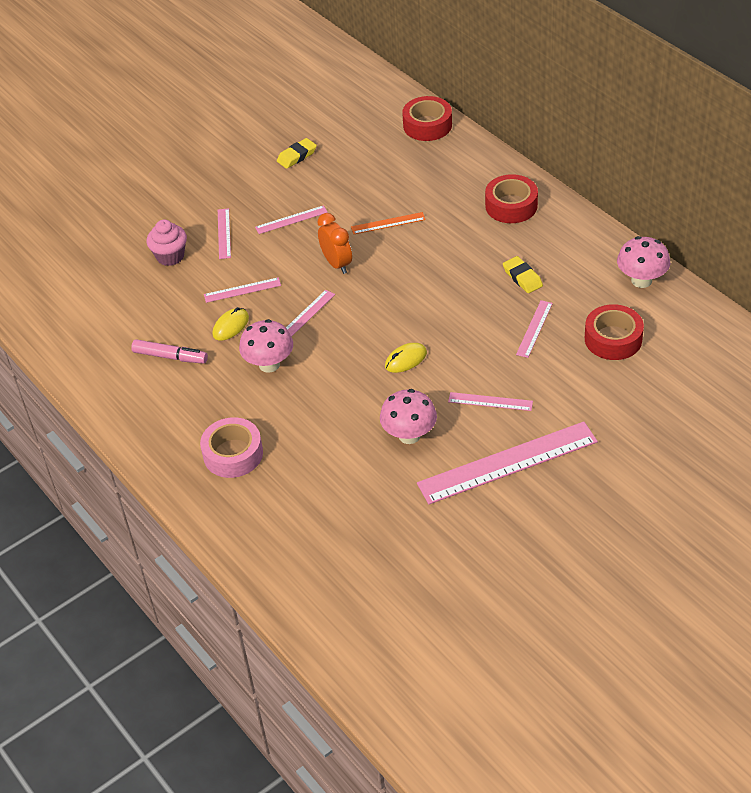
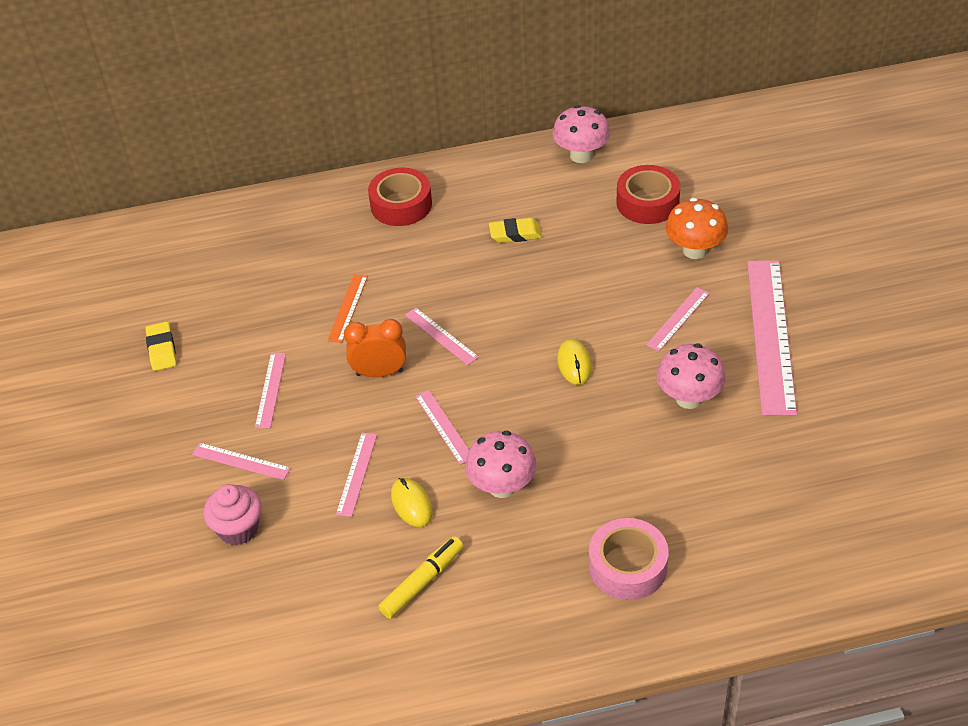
camera: 65 degrees left, 0 degrees up
pink marker [131,339,208,364] -> yellow marker [378,536,464,619]
red tape [402,96,452,141] -> none
pink ruler [516,300,553,358] -> pink ruler moved to [405,308,479,365]
none -> orange mushroom [666,198,728,259]

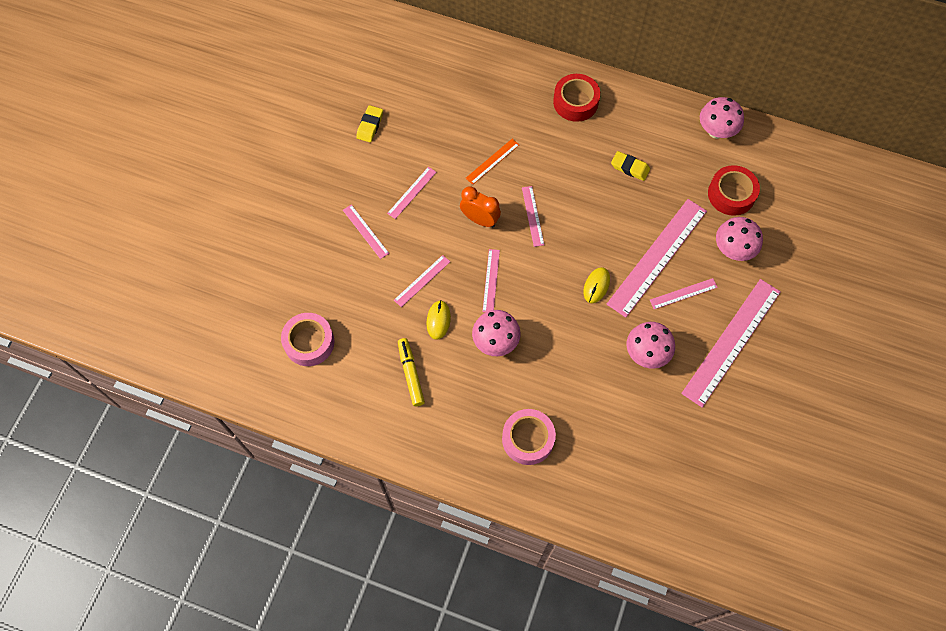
camera: 30 degrees right, 20 degrees up
pink cupcake [204,484,261,546] -> none
yellow marker [378,536,464,619] -> yellow marker turned 90 degrees counterclockwise [398,338,425,406]
orange mushroom [666,198,728,259] -> pink mushroom [716,217,763,261]
none -> pink tape [281,313,335,366]
none -> pink ruler [606,199,707,318]

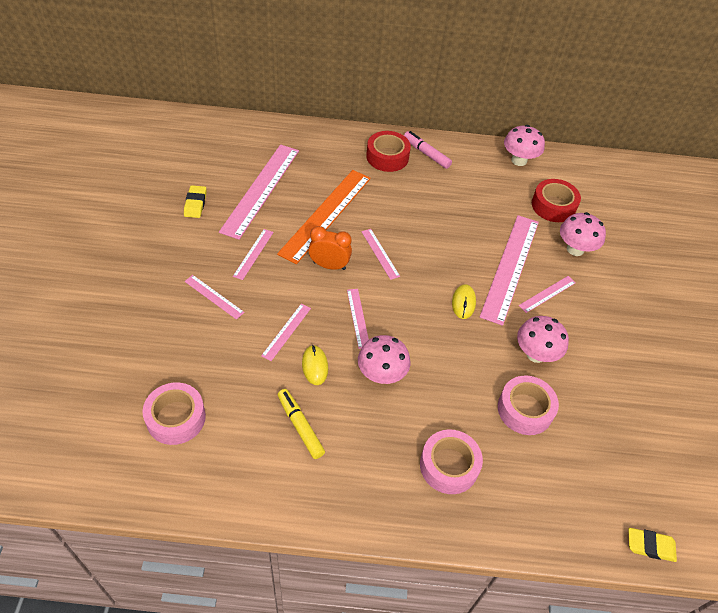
camera: 20 degrees left, 15 degrees down
orange ruler [466,139,519,185] -> orange ruler [277,170,371,264], size x2.15
yellow eraser [611,151,650,181] -> yellow eraser moved to [628,528,677,562]
pink ruler [681,279,781,408] -> pink ruler moved to [219,144,299,240]
none -> pink marker [404,131,452,169]
none -> pink tape [498,375,559,435]

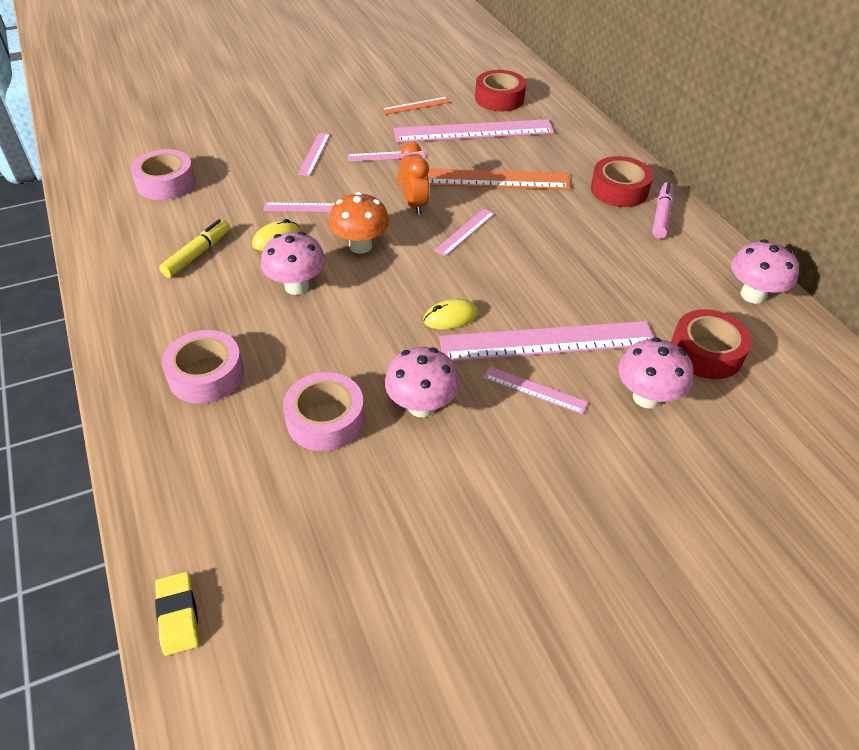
camera: 65 degrees right, 5 degrees down
yellow eraser [184,185,206,218] -> orange ruler [381,97,451,115]
pink ruler [347,289,369,349] -> orange mushroom [329,192,389,254]
none -> red tape [475,70,526,111]

